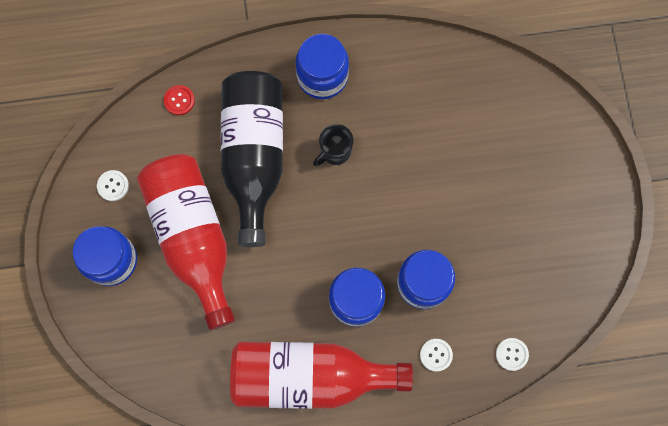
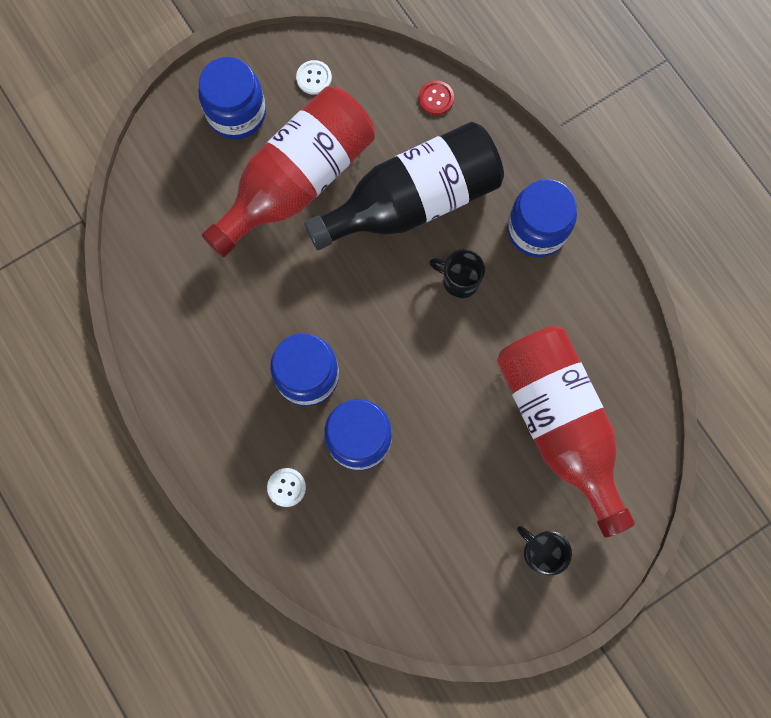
camera: 65 degrees right, 0 degrees up
red bottle [230,342,413,409] -> red bottle moved to [497,326,635,538]
white button [496,338,529,371] -> none
none -> black mug [517,526,572,575]

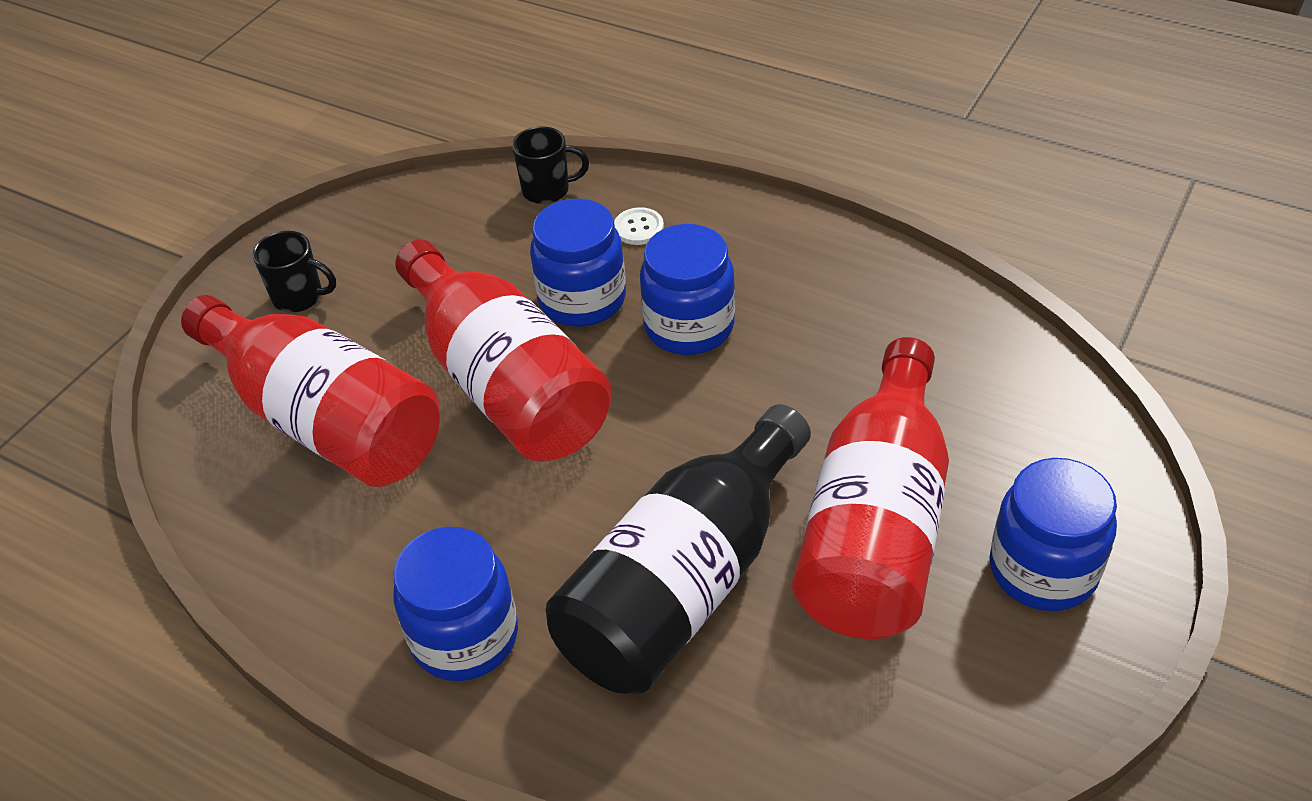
camera: 155 degrees right, 30 degrees down
white button [296,60,332,95] -> none
red button [419,80,454,115] -> none
black mug [429,249,485,298] -> black mug moved to [512,126,589,204]
none -> red bottle [395,240,612,462]

